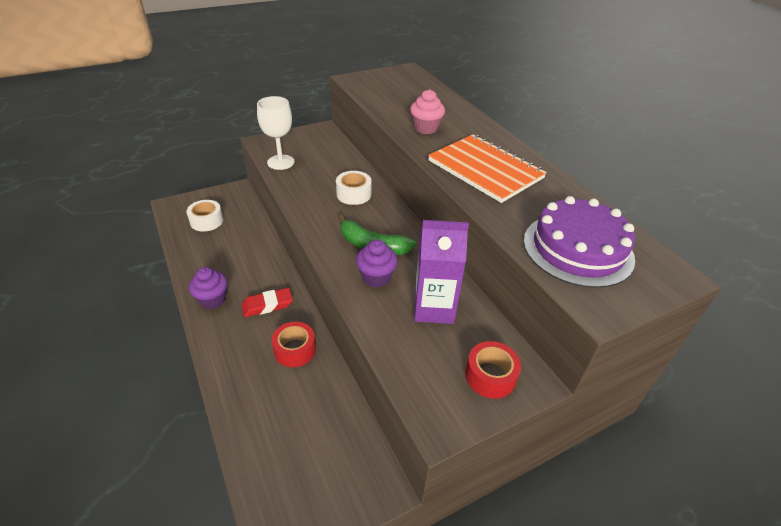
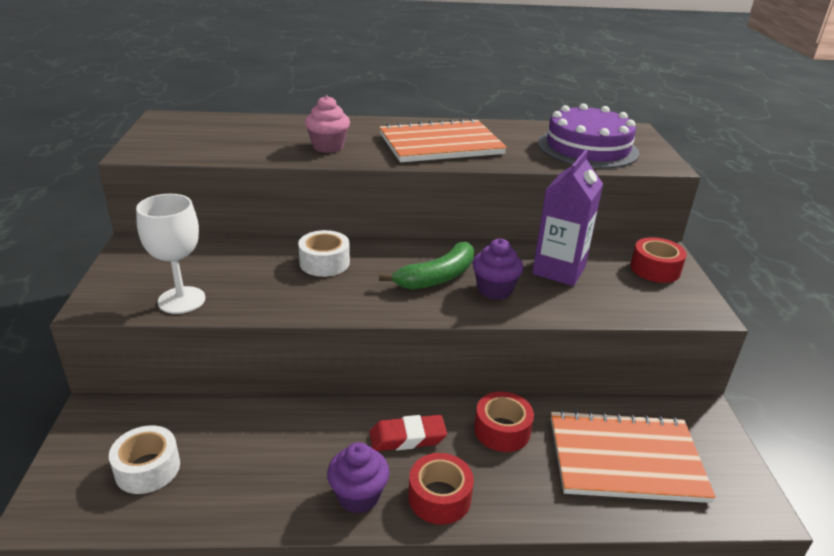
camera: 65 degrees left, 10 degrees down
red eraser [242,288,293,317] -> red eraser turned 75 degrees clockwise [370,415,447,451]
none -> red tape [408,453,474,525]
none -> orange notebook [551,410,716,503]

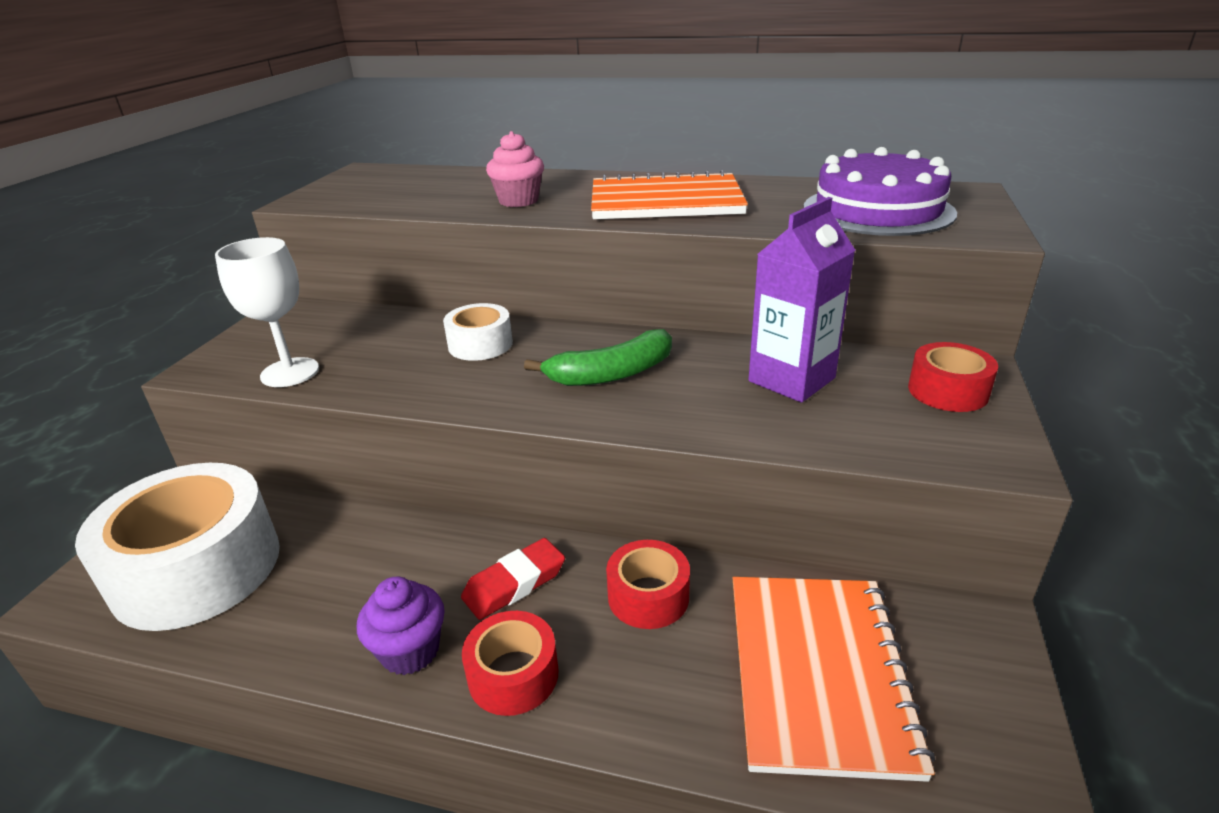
camera: 20 degrees right, 0 degrees up
white tape [109,425,180,494] -> white tape [75,463,280,631], size x2.06
red eraser [370,415,447,451] -> red eraser turned 45 degrees counterclockwise [461,538,565,620]
purple cupcake [472,238,524,300] -> none
orange notebook [551,410,716,503] -> orange notebook turned 75 degrees clockwise [733,577,935,782]

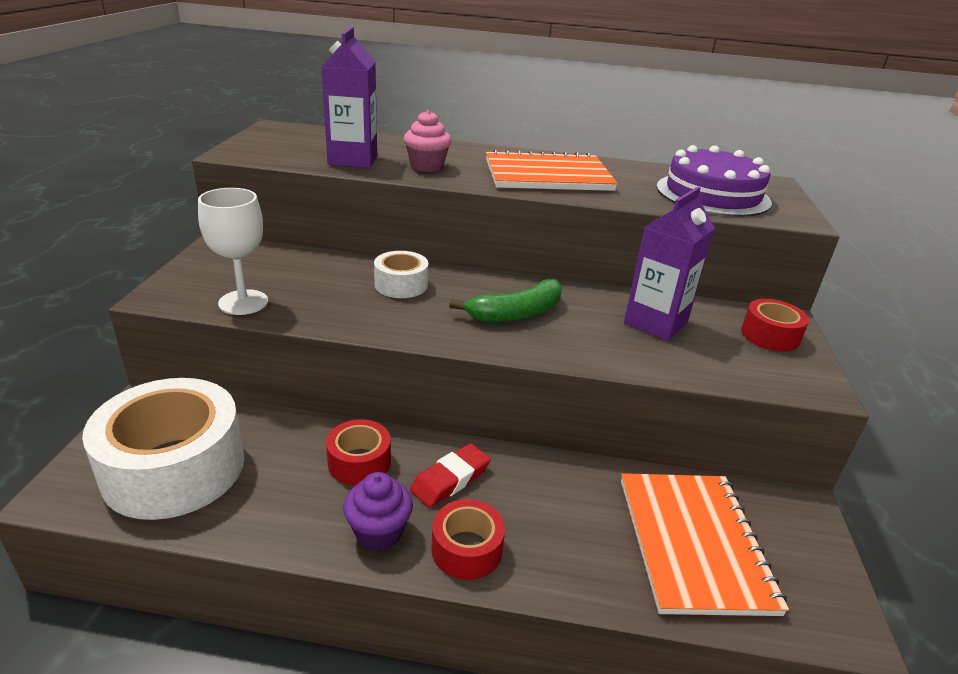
camera: 10 degrees left, 0 degrees up
red tape [606,540,690,629] -> red tape moved to [326,419,391,485]
none -> purple carton [321,27,377,168]

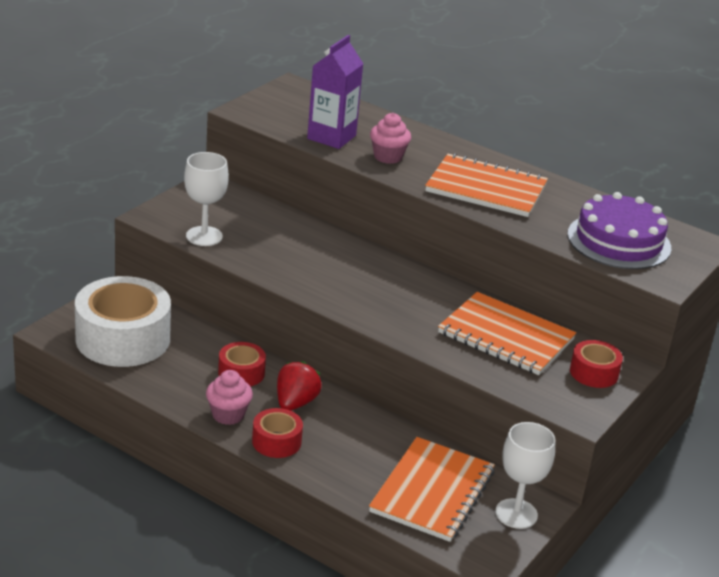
camera: 25 degrees right, 0 degrees up
purple cupcake [343,472,413,551] -> pink cupcake [206,370,253,425]
white tape [374,251,428,298] -> none
red eraser [410,443,491,508] -> red strawberry [277,361,322,411]
green banana [449,279,562,322] -> none
purple carton [624,187,715,341] -> orange notebook [438,292,576,375]
none -> white goblet [495,422,556,529]

